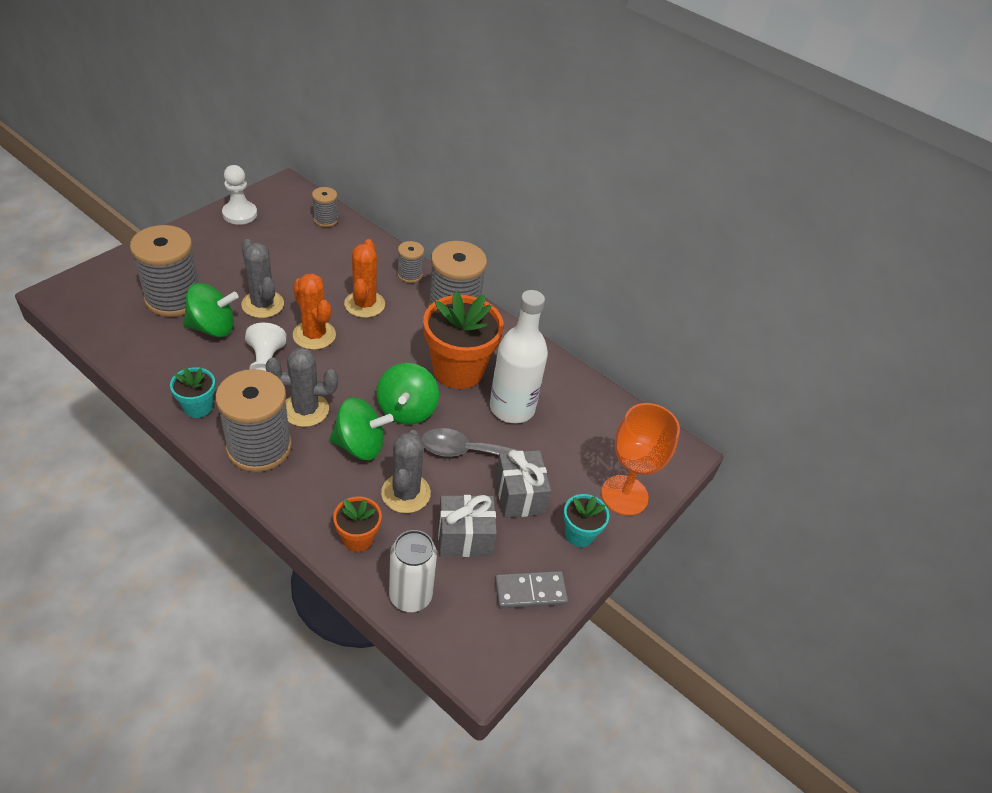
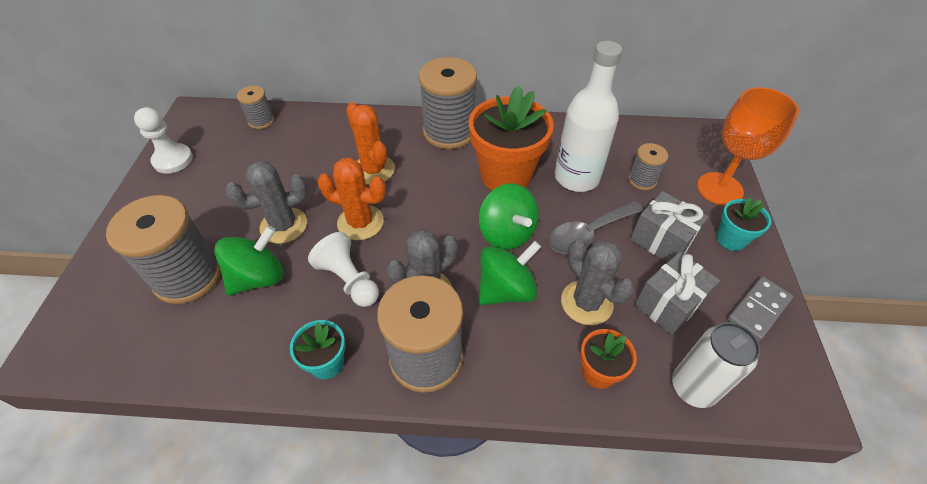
camera: 30 degrees left, 5 degrees up
grey cactus [241,239,284,318] -> grey cactus turned 45 degrees counterclockwise [225,161,308,244]
grey spool [397,241,424,283] -> grey spool moved to [628,143,668,190]

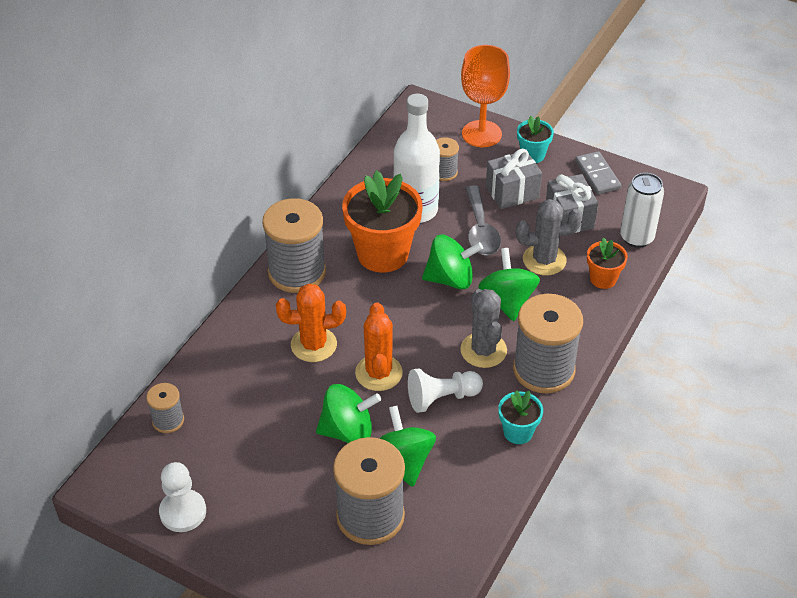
camera: 65 degrees left, 5 degrees down
grey cactus [225,161,308,244] -> green spinning top [316,384,381,443]
orange cactus [318,157,386,240] -> orange cactus turned 45 degrees counterclockwise [355,302,403,391]

